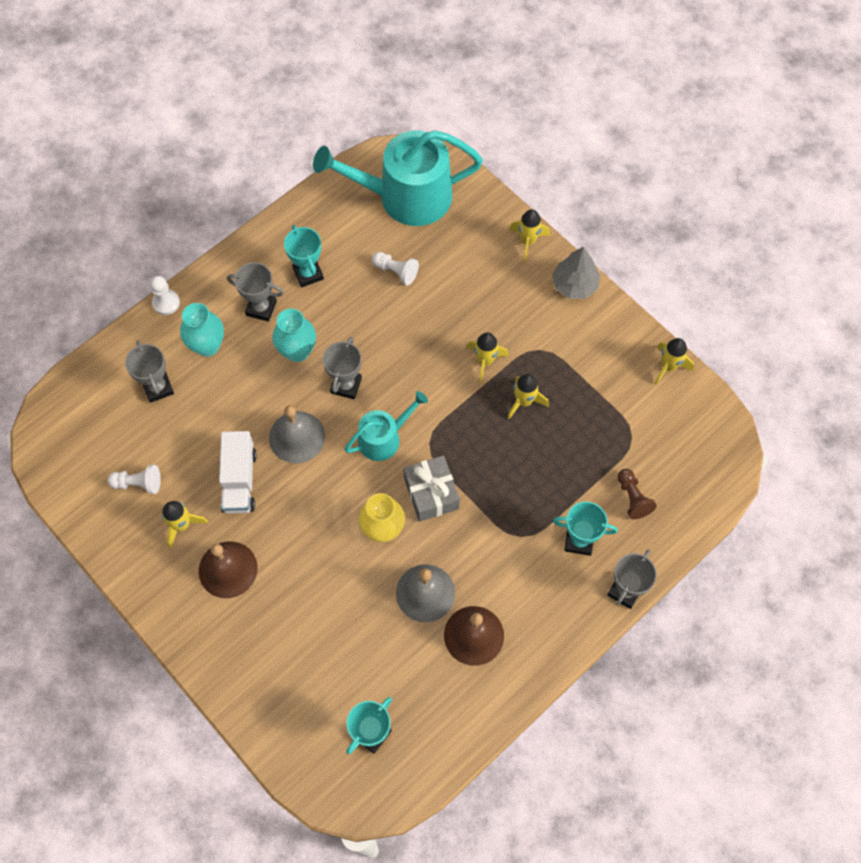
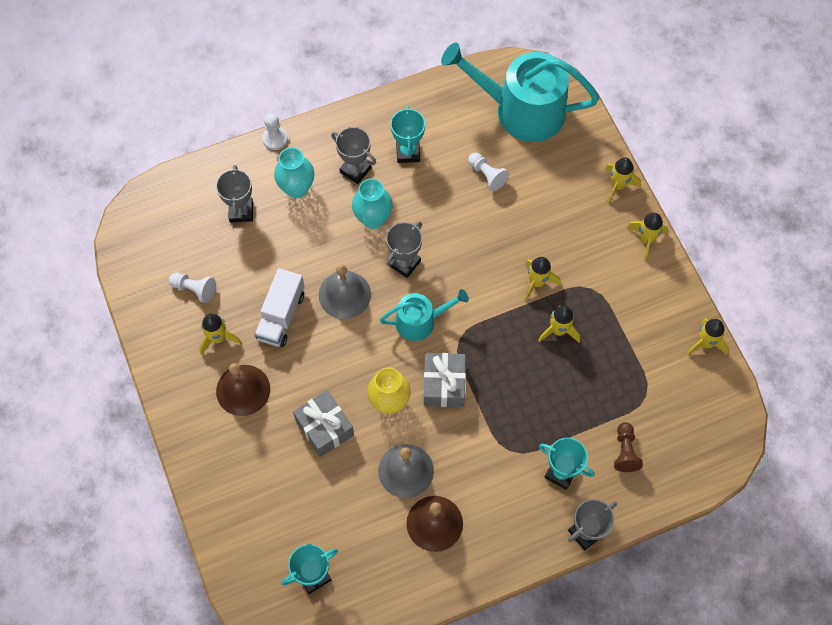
camera: 20 degrees right, 0 degrees up
grey tree [552,247,600,299] -> yellow rocket [627,213,668,260]
none -> grey gift [293,390,354,457]

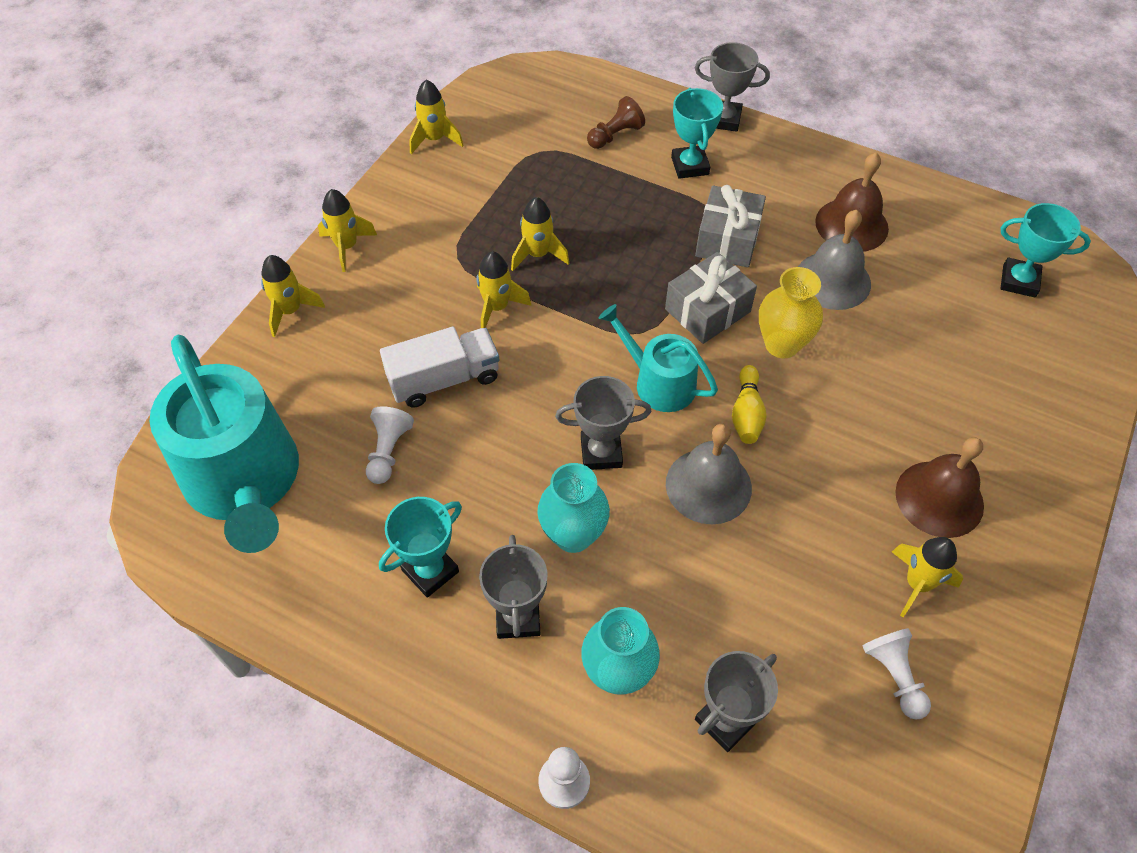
camera: 130 degrees left, 10 degrees down
white truck [254,268,304,347] -> white truck moved to [380,327,499,408]
grey gift [293,390,354,457] -> grey gift moved to [695,185,766,267]
none -> yellow bowling pin [732,365,767,444]

